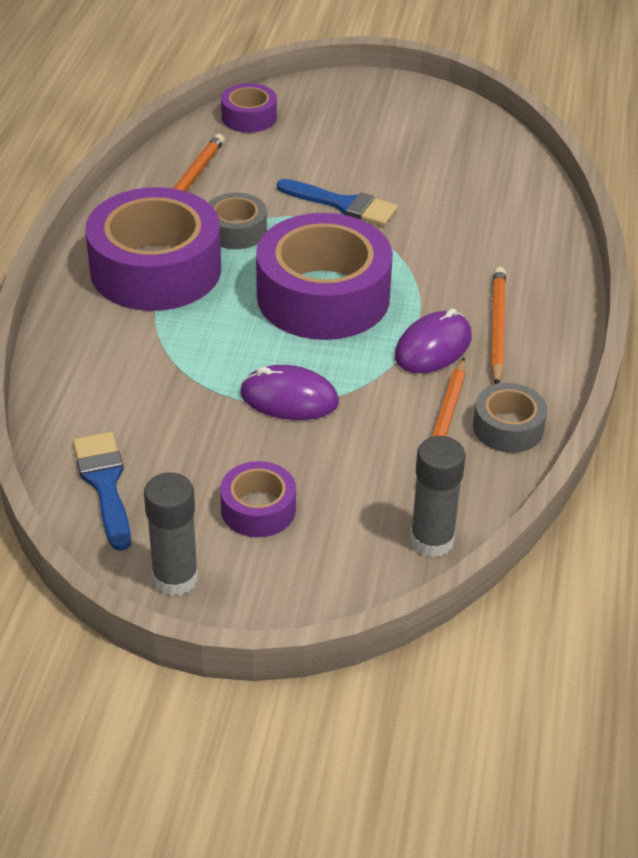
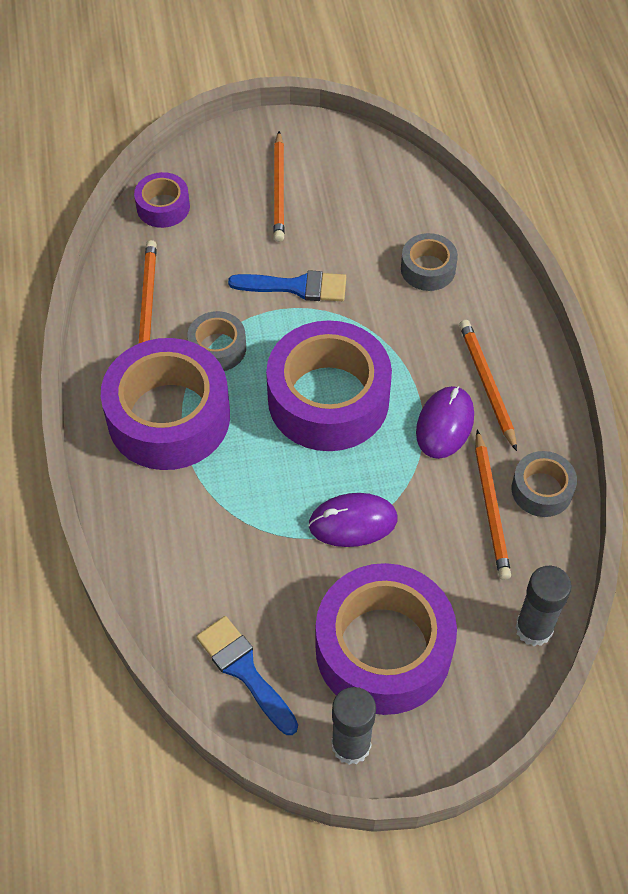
camera: 20 degrees left, 15 degrees up
purple tape [220,461,296,537] -> purple tape [316,563,457,715], size x2.07
none -> orange pencil [273,131,285,242]
none -> grey tape [401,233,458,291]

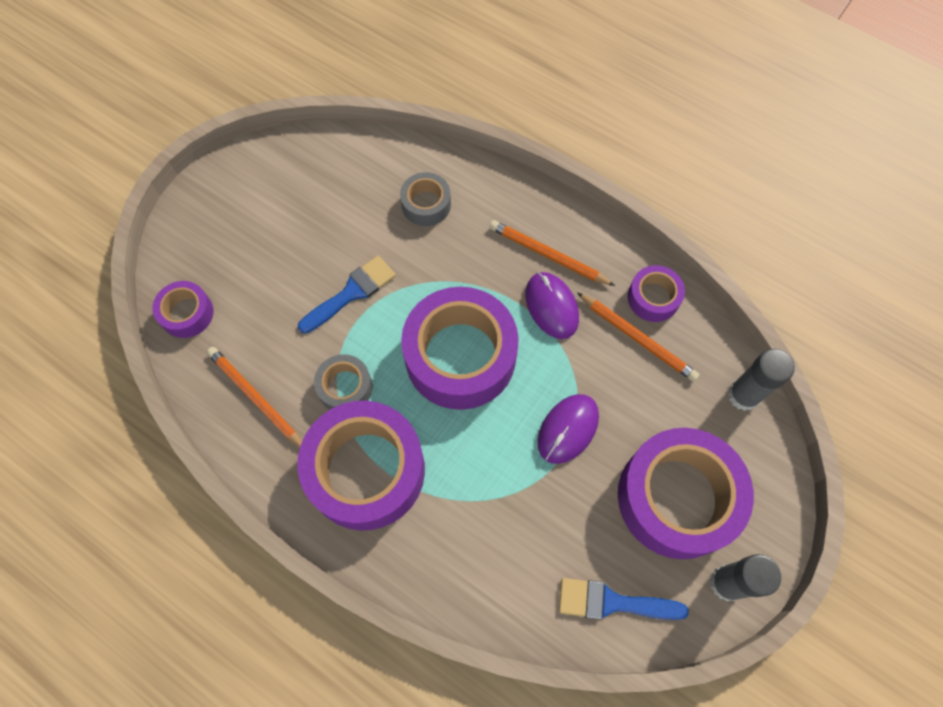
camera: 45 degrees left, 10 degrees up
orange pencil [273,131,285,242] -> none
grey tape [511,451,577,517] -> purple tape [628,265,685,322]

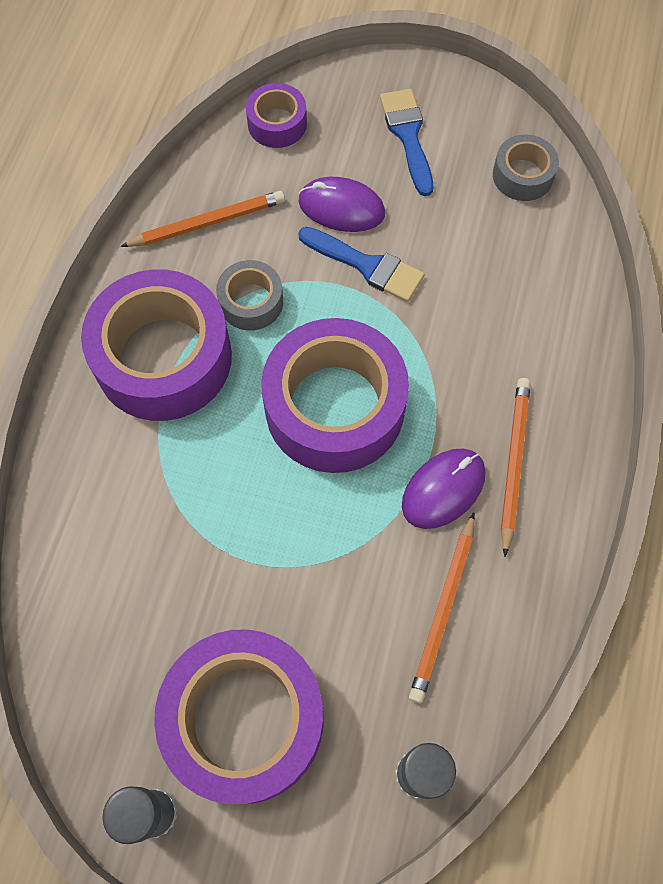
camera: 70 degrees right, 0 degrees up
orange pencil [207,347,302,447] -> orange pencil turned 45 degrees clockwise [120,191,285,247]
grey tape [400,172,451,226] -> grey tape moved to [493,135,559,201]
purple mouse [538,394,599,464] -> purple mouse moved to [299,177,385,232]
blue brush [559,578,689,620] -> blue brush moved to [380,89,433,196]
purple tape [628,265,685,322] -> none

